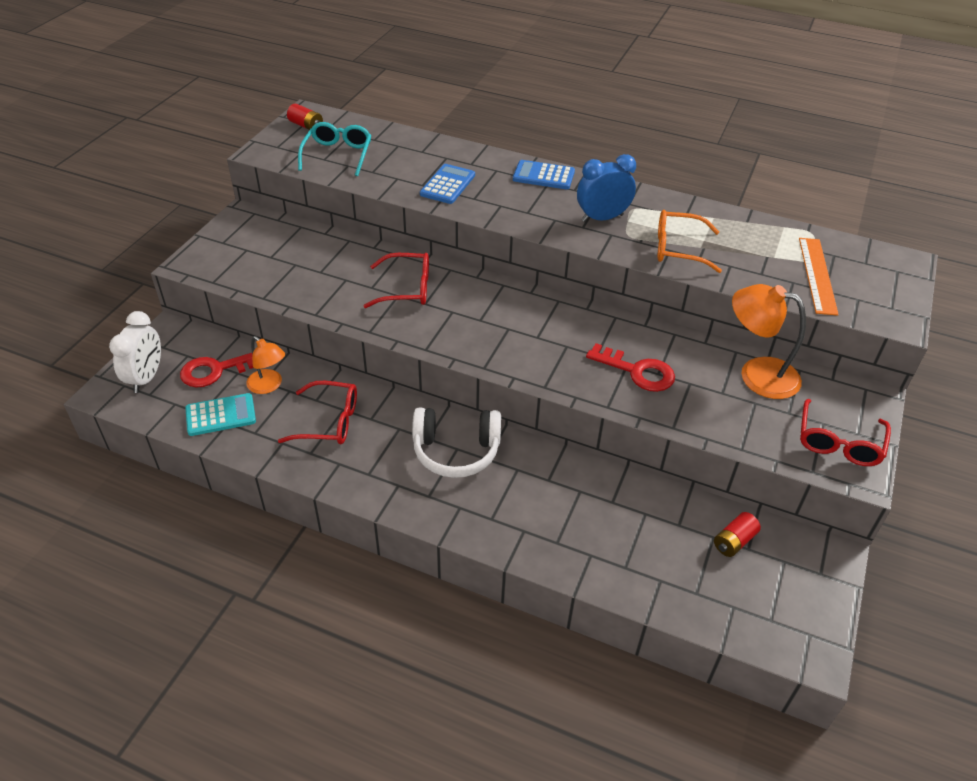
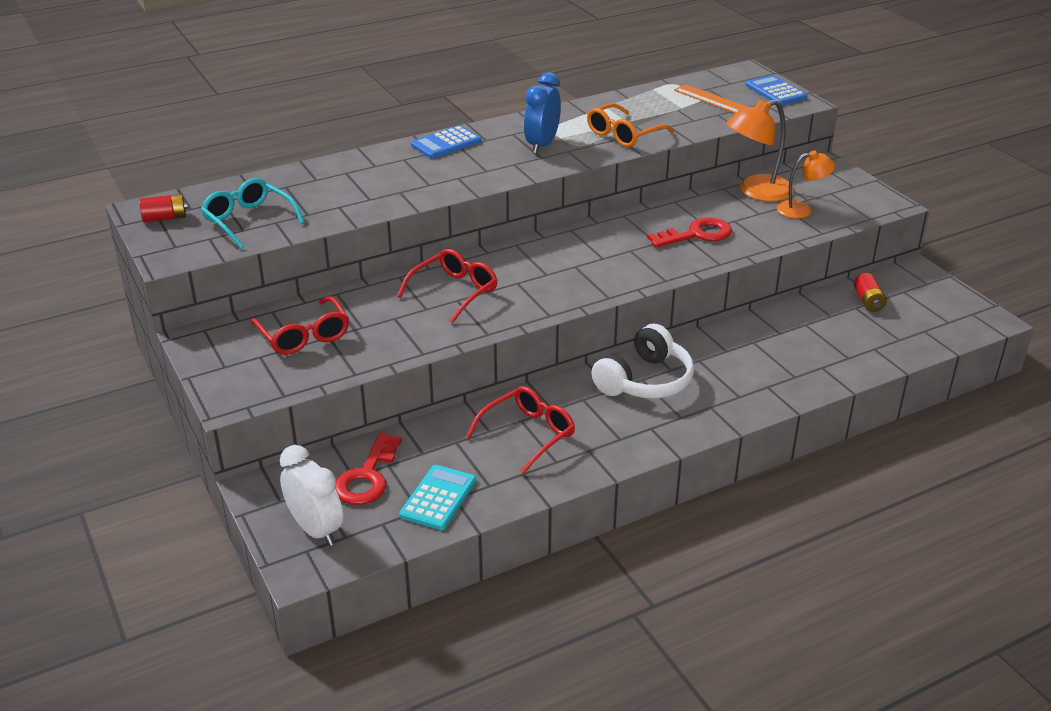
camera: 50 degrees left, 10 degrees down
orange lamp [246,336,285,394] -> orange lamp moved to [777,150,835,218]
blue calculator [420,164,475,204] -> blue calculator moved to [746,75,807,105]
red glasses [800,399,891,466] -> red glasses moved to [251,296,349,355]

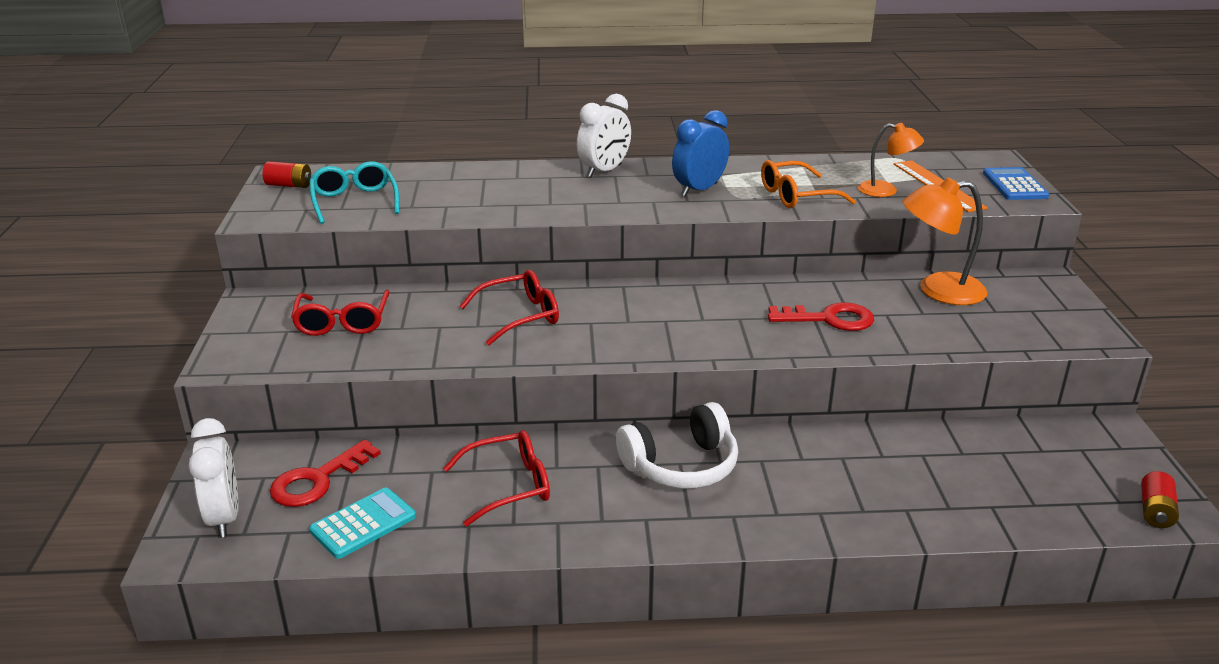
camera: 25 degrees right, 5 degrees down
blue calculator [411,125,481,159] -> white clock [577,94,631,177]
orange lamp [777,150,835,218] -> orange lamp moved to [858,123,924,197]
red battery [854,273,887,312] -> red battery moved to [1141,471,1179,528]

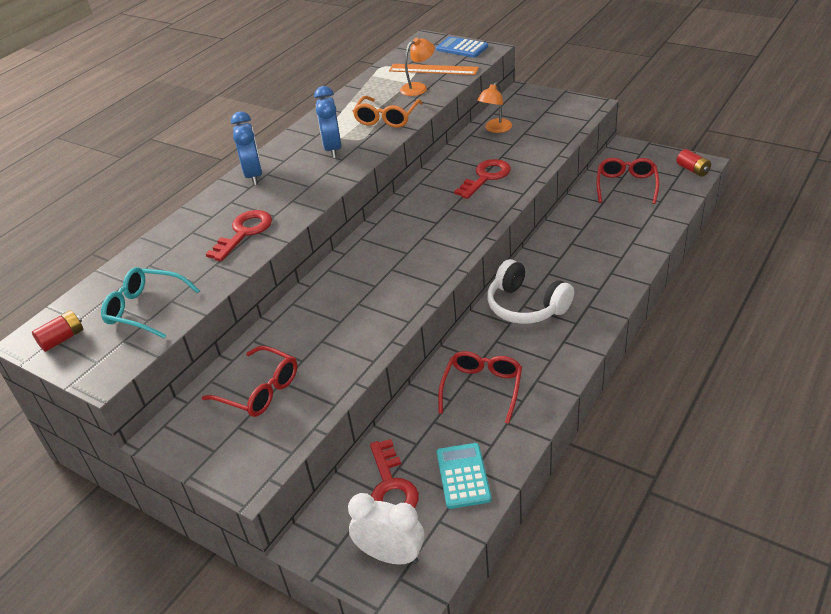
camera: 50 degrees left, 10 degrees up
red glasses [460,270,559,345] -> red glasses moved to [596,158,659,204]
white clock [577,94,631,177] -> blue clock [231,112,263,185]
white headphones [616,402,738,489] -> white headphones turned 120 degrees clockwise [487,259,574,324]
orange lamp [903,177,987,305] -> orange lamp [477,82,512,133], size x0.63
none -> red key [206,210,272,261]

